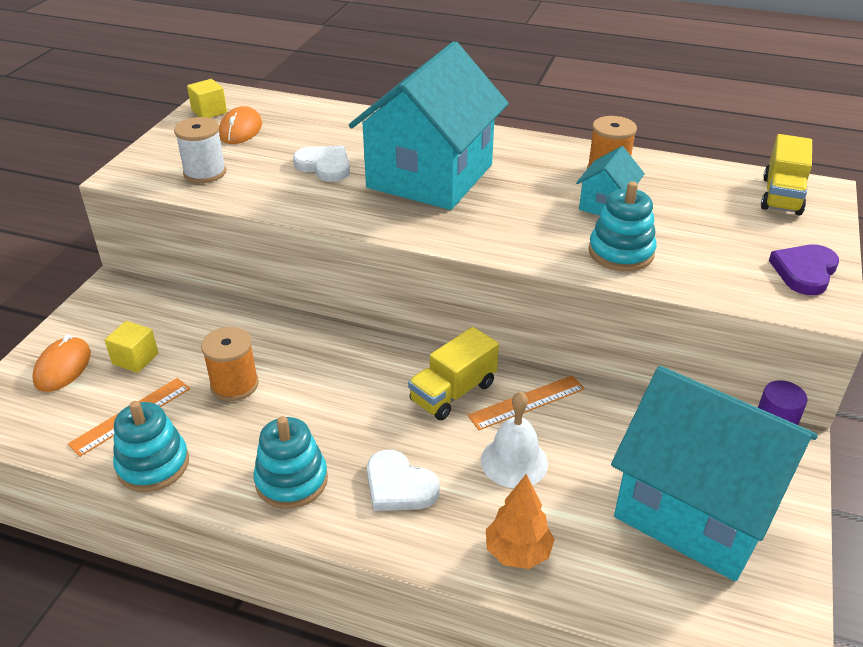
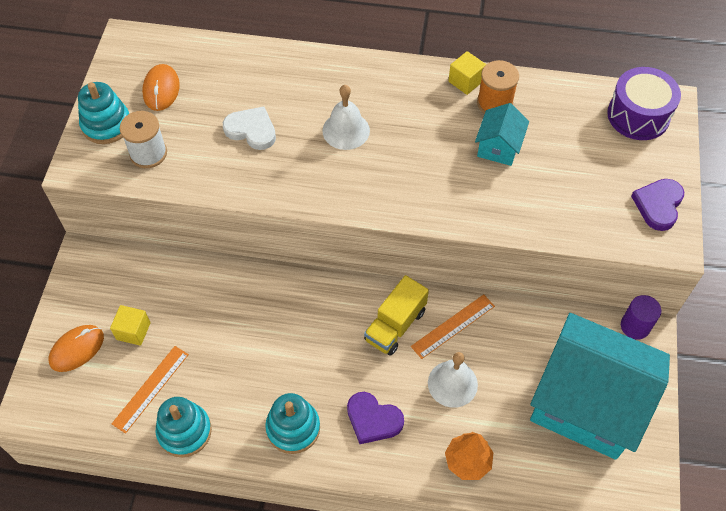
camera: 10 degrees left, 20 degrees up
orange mouse [32,335,91,392] -> orange mouse turned 45 degrees clockwise [49,325,104,372]
yellow cube [187,79,227,118] -> yellow cube moved to [448,51,486,95]
orange spool [201,327,259,401] -> none
turquoise house [349,41,509,210] -> white bell [322,85,370,150]
white heart [367,450,440,511] -> purple heart [347,392,404,444]
turquoise stacking toy [588,182,657,271] -> turquoise stacking toy moved to [78,82,129,144]
yellow truck [761,134,812,215] -> purple drum [607,67,681,140]

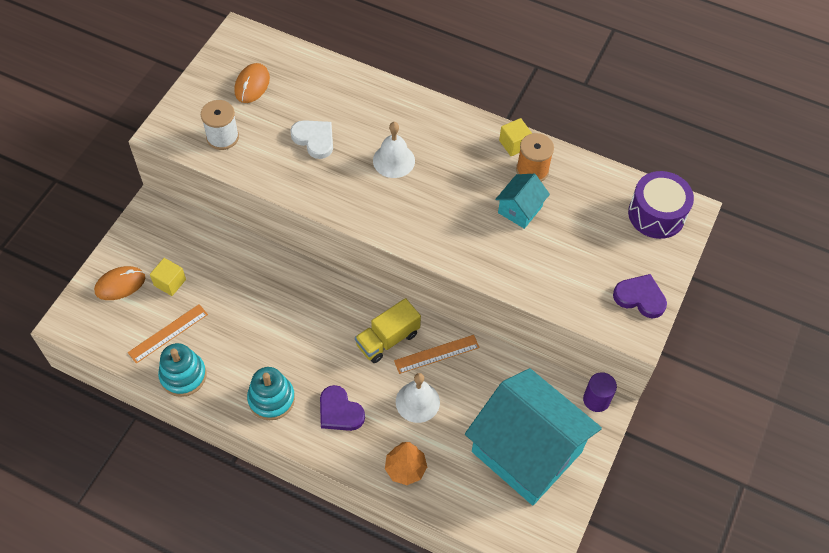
camera: 15 degrees right, 0 degrees up
turquoise stacking toy [78,82,129,144] -> none
purple heart [631,179,684,231] -> purple heart turned 75 degrees clockwise [613,274,667,318]

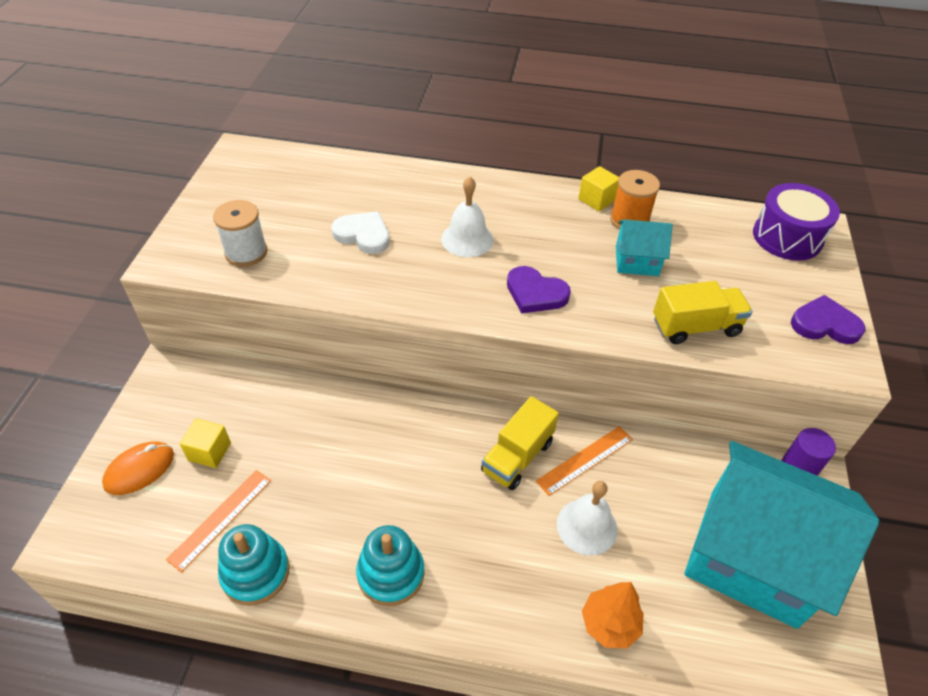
camera: 15 degrees left, 10 degrees down
orange mouse [234,63,270,103] -> none
purple heart [320,385,365,431] -> purple heart moved to [507,266,571,313]
turquoise house [495,174,550,229] -> turquoise house turned 75 degrees clockwise [616,220,673,276]
none -> yellow truck [653,281,753,344]

